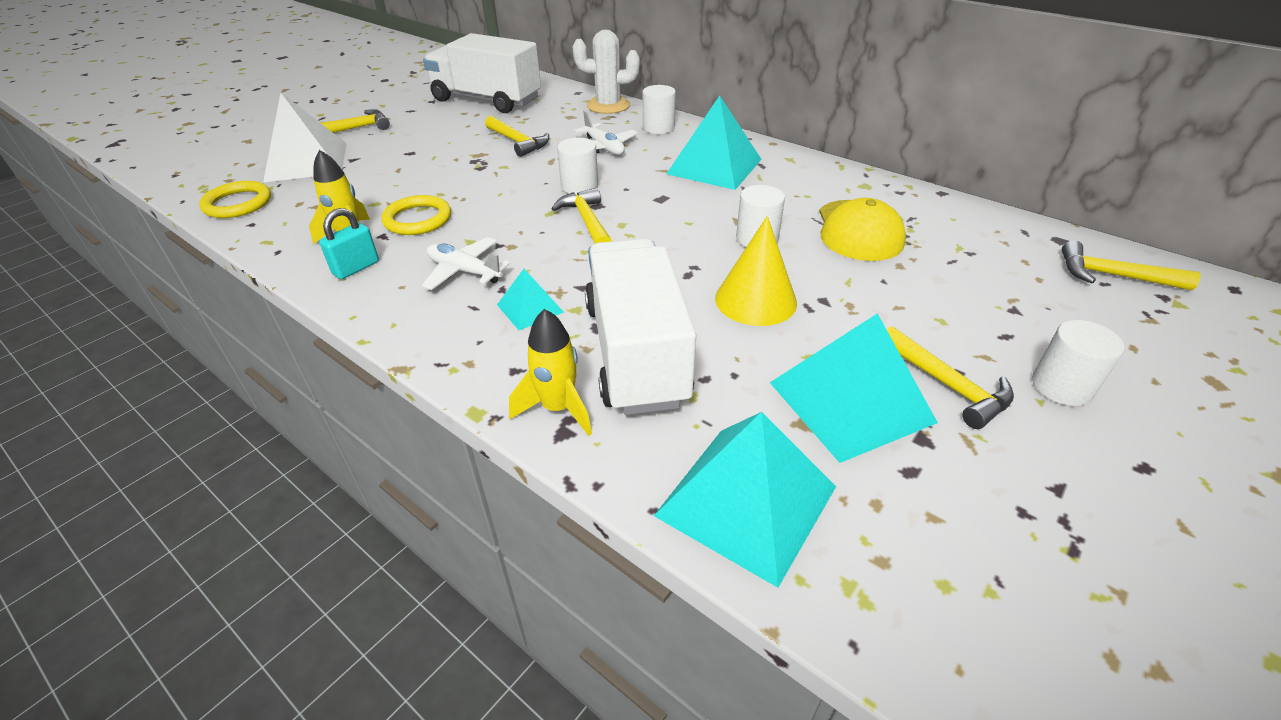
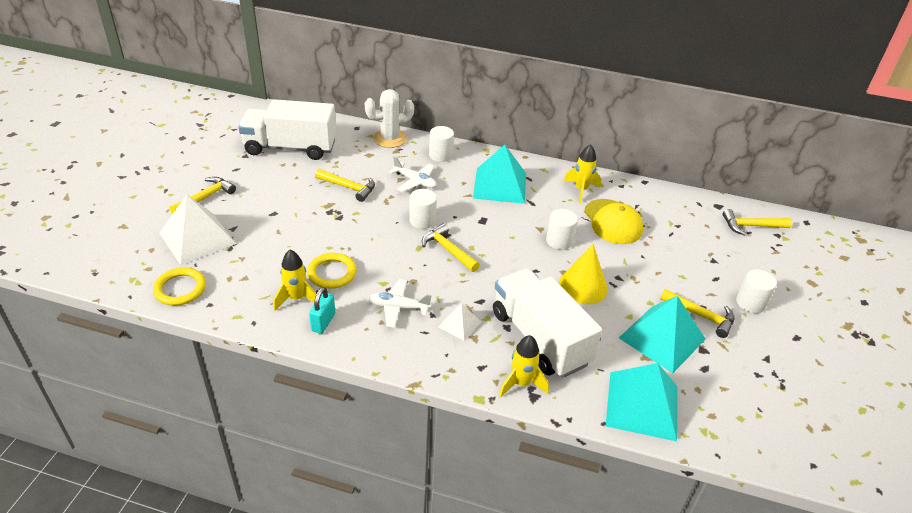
camera: 25 degrees left, 0 degrees up
turquoise pyramid [497,269,564,330] -> white pyramid [438,303,481,341]
none -> yellow rocket [563,144,601,203]

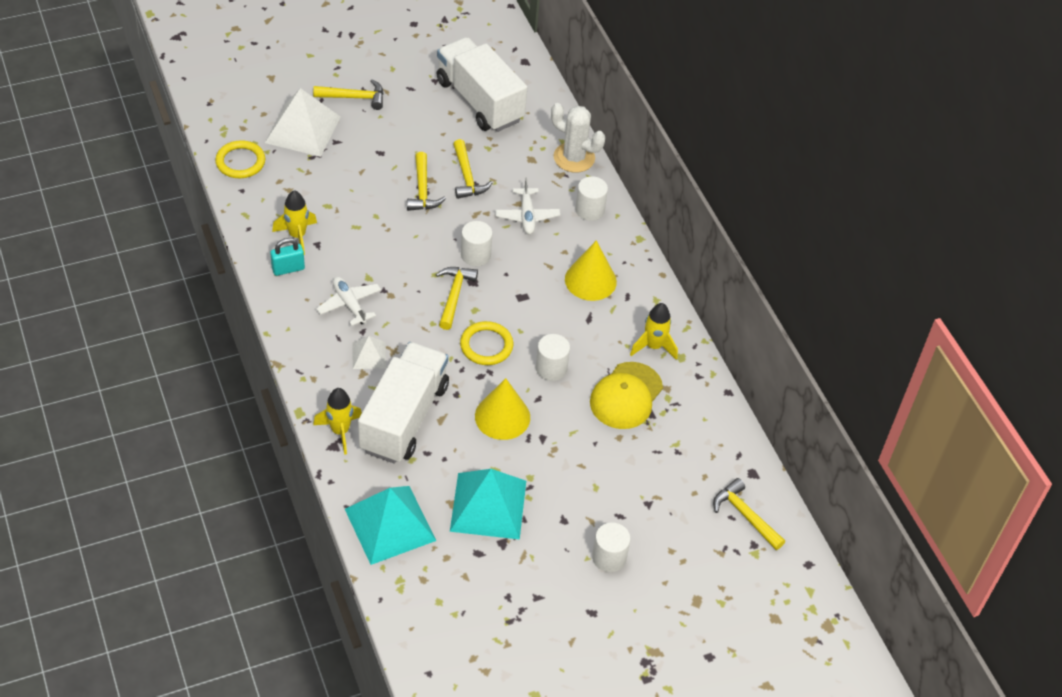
camera: 50 degrees right, 10 degrees up
yellow ring [307,253,356,289] -> yellow ring moved to [460,321,513,365]
turquoise pyramid [473,144,526,204] -> yellow cone [565,240,617,301]
yellow hammer [660,289,734,338] -> yellow hammer moved to [407,152,446,211]

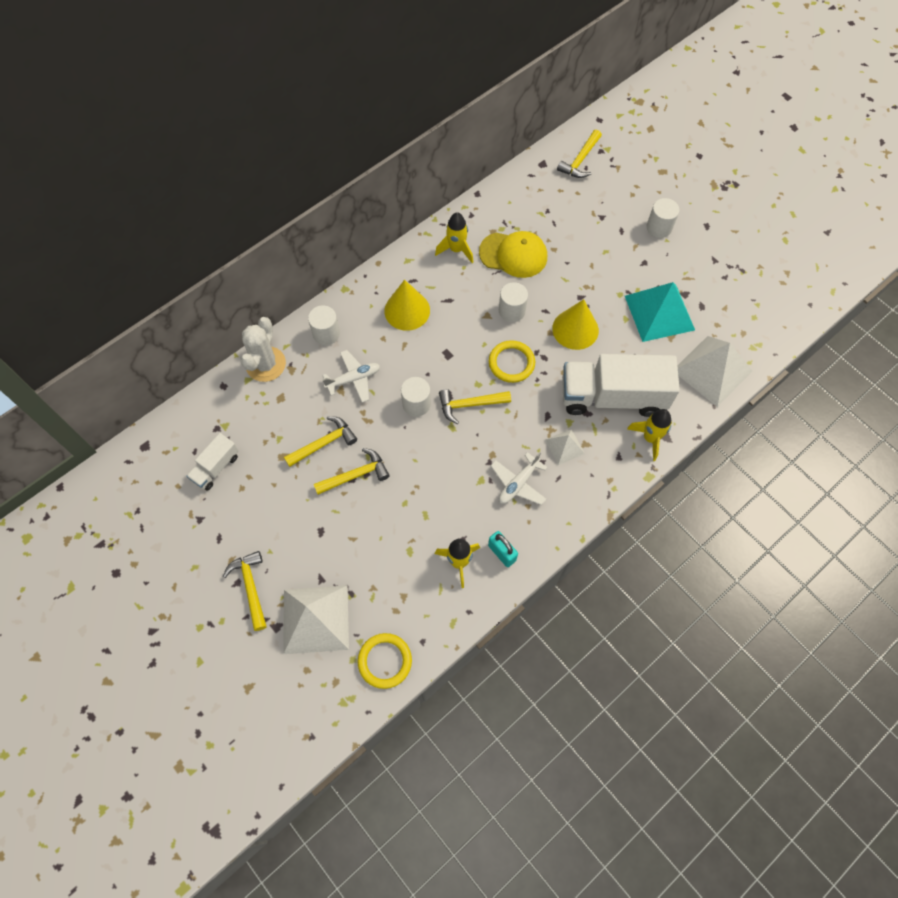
camera: 105 degrees left, 15 degrees up
turquoise pyramid [345,486,437,565] -> white pyramid [677,336,752,407]
white truck [437,37,527,132] -> white truck [186,433,239,491], size x0.49

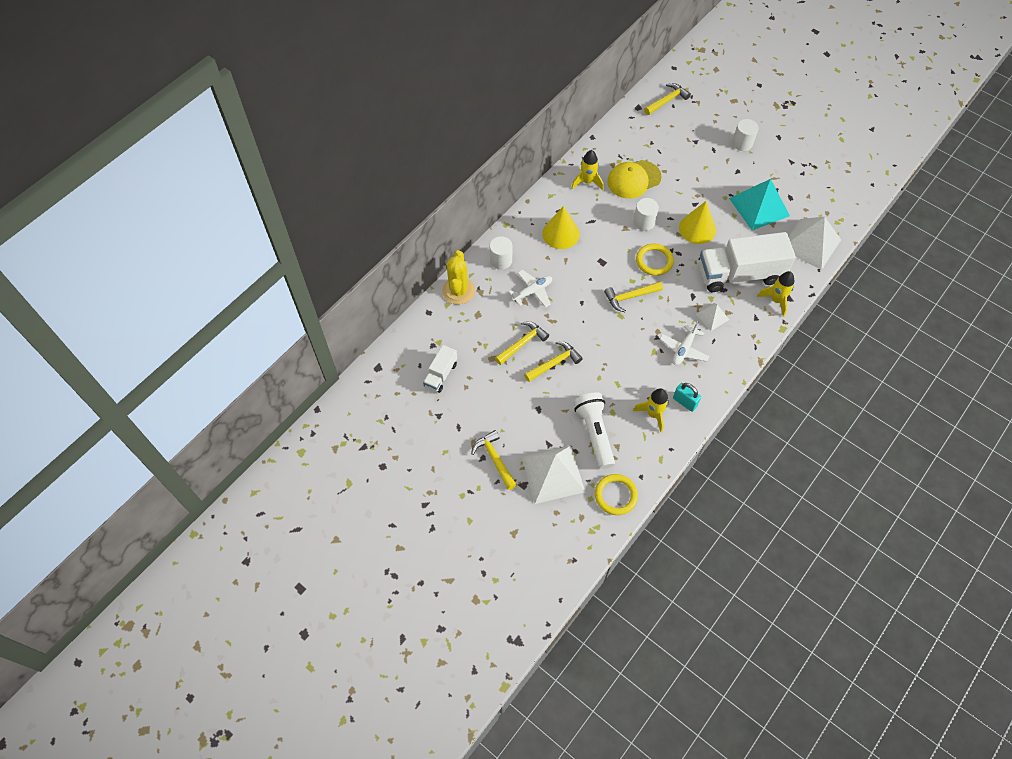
camera: 10 degrees left, 5 degrees down
white cactus [240,317,286,382] -> yellow cactus [442,250,475,305]
white cylinder [401,377,431,417] -> none
yellow cap [479,231,547,278] -> yellow cap turned 150 degrees clockwise [607,160,661,199]
yellow hammer [557,130,602,178] -> yellow hammer turned 150 degrees counterclockwise [644,83,691,115]
none -> white flashlight [574,392,615,469]

